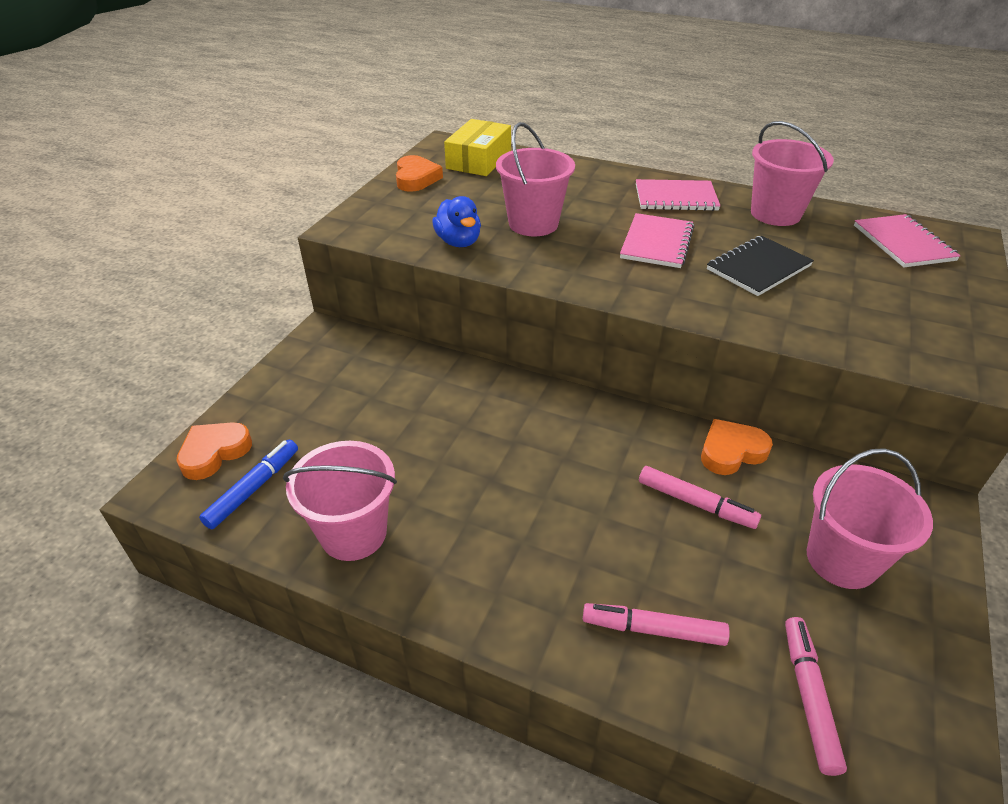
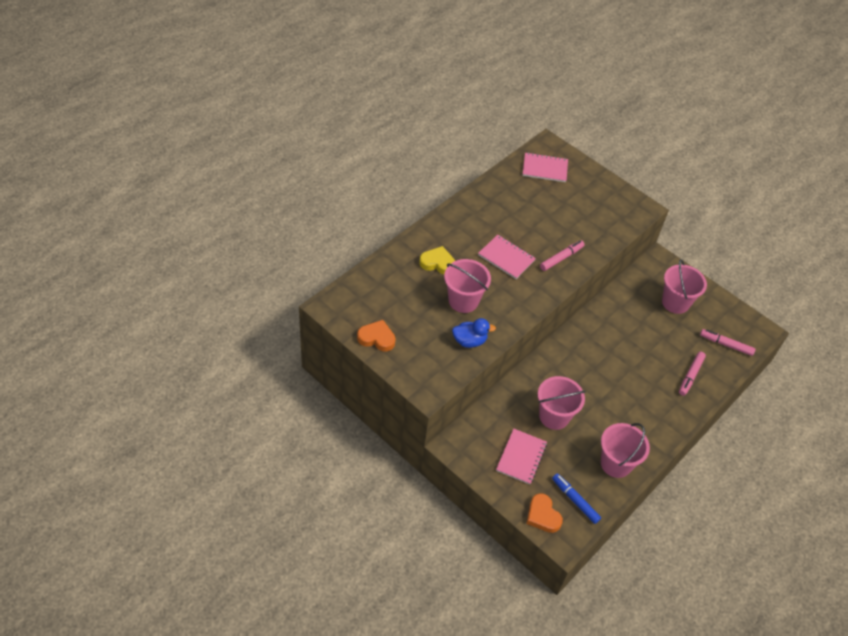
camera: 75 degrees left, 10 degrees up
yellow box [444,119,511,176] -> none
pink notebook [636,179,721,211] -> pink notebook moved to [496,429,547,485]
pink marker [639,466,761,529] -> pink marker moved to [540,240,585,271]
orange heart [701,419,773,475] -> none
black notebook [707,236,814,296] -> none
pink bucket [751,121,834,226] -> pink bucket moved to [538,376,586,430]
none -> yellow heart [419,246,455,275]

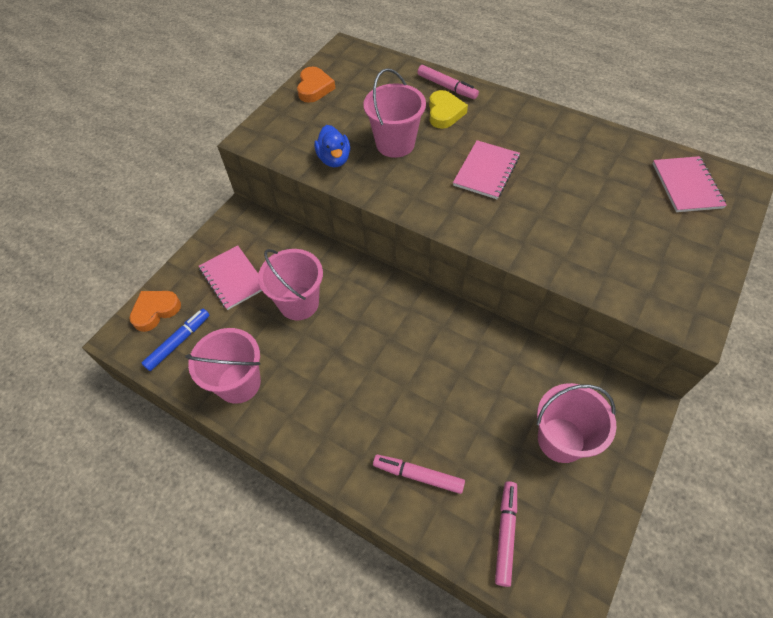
camera: 85 degrees right, 5 degrees up
pink notebook [496,429,547,485] -> pink notebook turned 45 degrees clockwise [199,245,262,310]
pink marker [540,240,585,271] -> pink marker moved to [417,65,479,99]

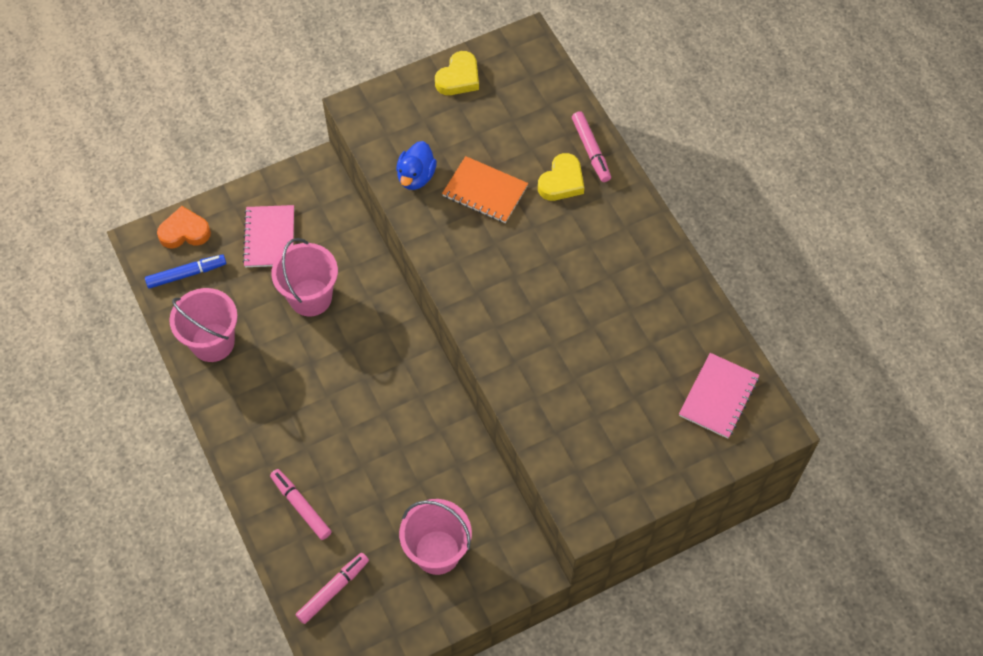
camera: 30 degrees right, 5 degrees up
orange heart [297,66,335,103] -> yellow heart [435,51,479,95]
pink bucket [363,68,426,158] -> orange notebook [442,156,528,223]
pink notebook [453,140,520,199] -> none

